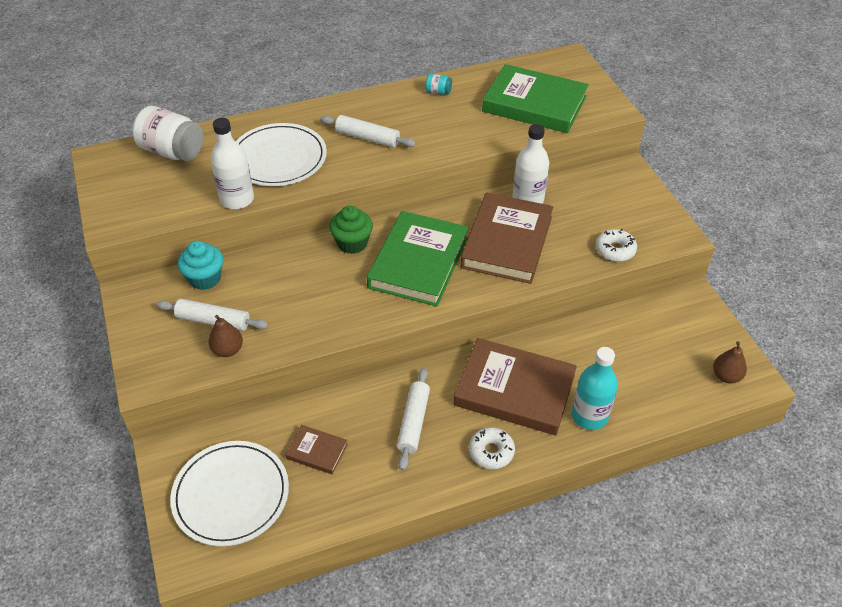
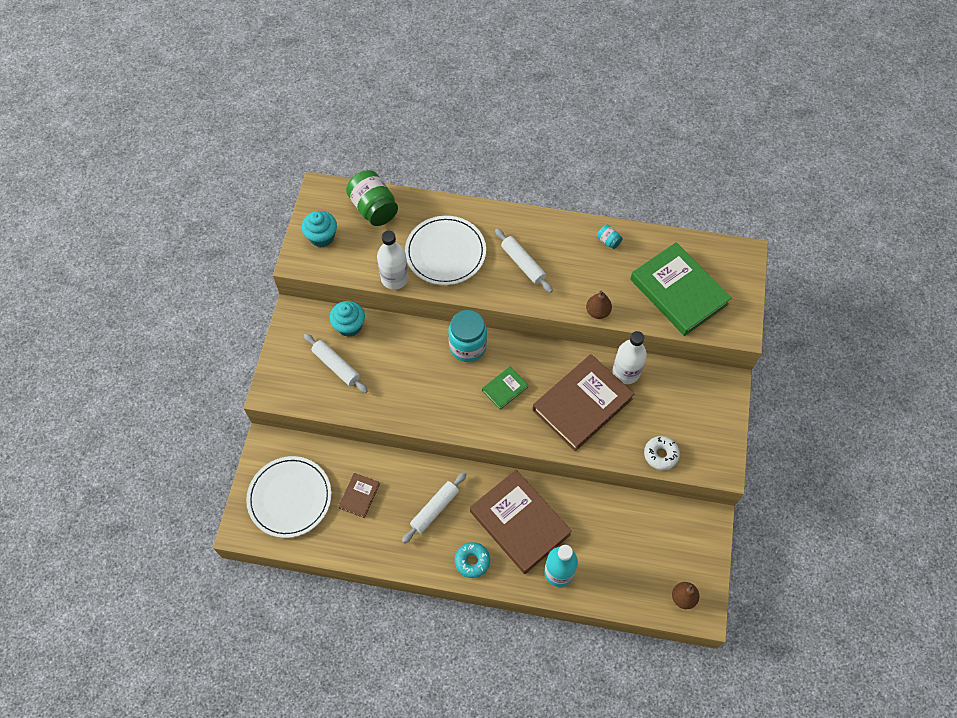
camera: 30 degrees right, 15 degrees up
white jar [132,106,203,161] -> green jar [346,170,398,226]
brown pear [208,315,243,357] -> brown pear moved to [586,291,612,319]
brown book [285,425,348,474] -> brown book turned 60 degrees clockwise [338,473,380,518]
green cupcake [329,206,373,254] -> turquoise jar [448,310,487,362]
green book [367,211,468,306] -> green book [482,367,528,410], size x0.46
white donut [469,427,515,469] -> turquoise donut [455,542,490,578]
none -> turquoise cupcake [302,211,337,247]

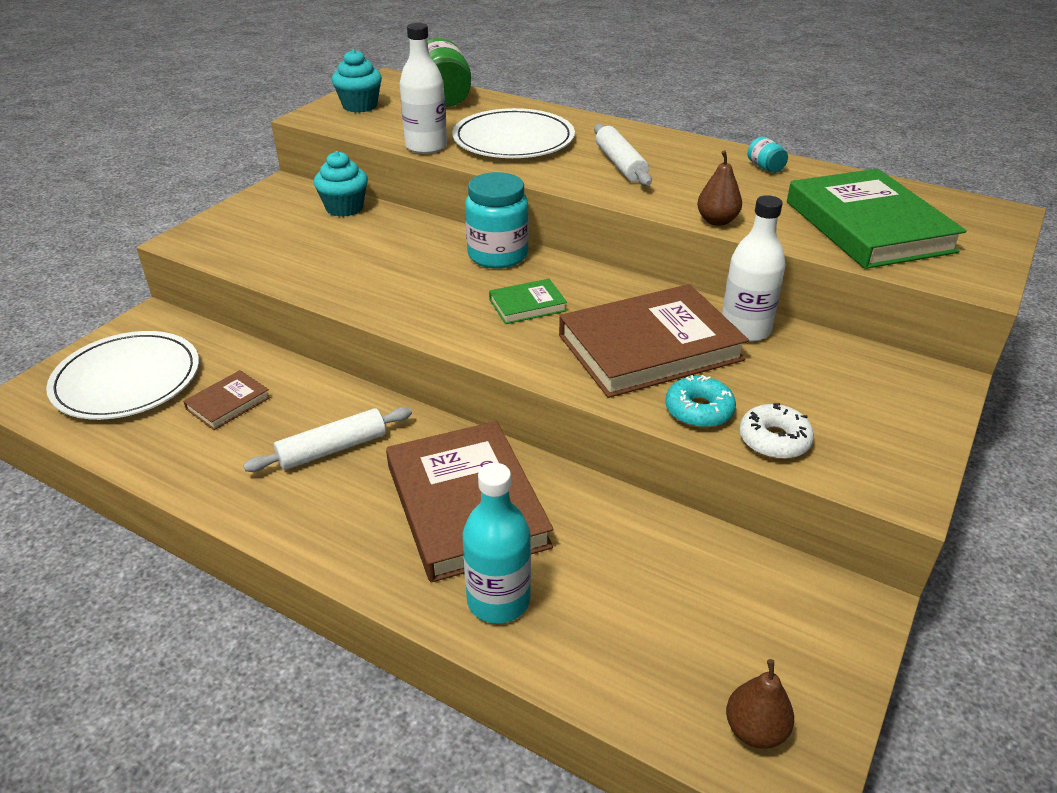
camera: 20 degrees right, 25 degrees down
white rolling pin [304,334,368,393] -> none
turquoise donut [455,542,490,578] -> turquoise donut moved to [665,375,736,428]

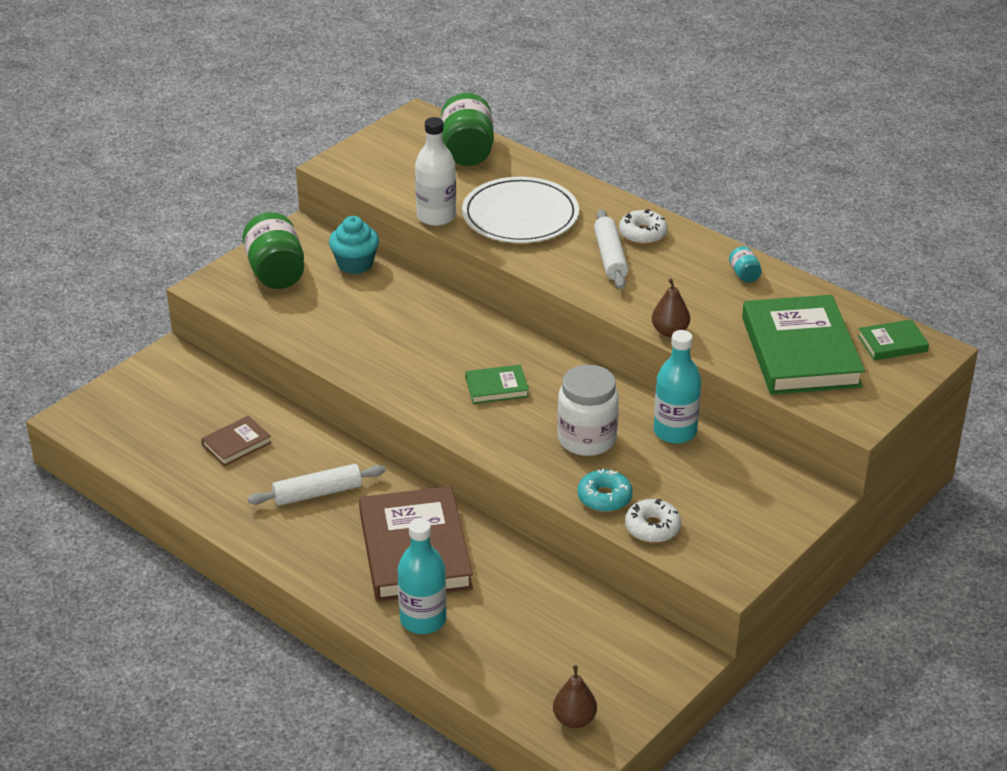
camera: 10 degrees right, 0 degrees up
white plate [46,331,199,420] -> none
turquoise cupcake [332,49,382,113] -> none
turquoise jar [465,172,529,269] -> none
brown book [559,284,749,398] -> white jar [557,365,619,456]
white bottle [722,195,786,342] -> turquoise bottle [654,330,701,444]
none -> green jar [242,212,304,289]
none -> white donut [619,209,668,244]
none -> green book [858,319,929,360]

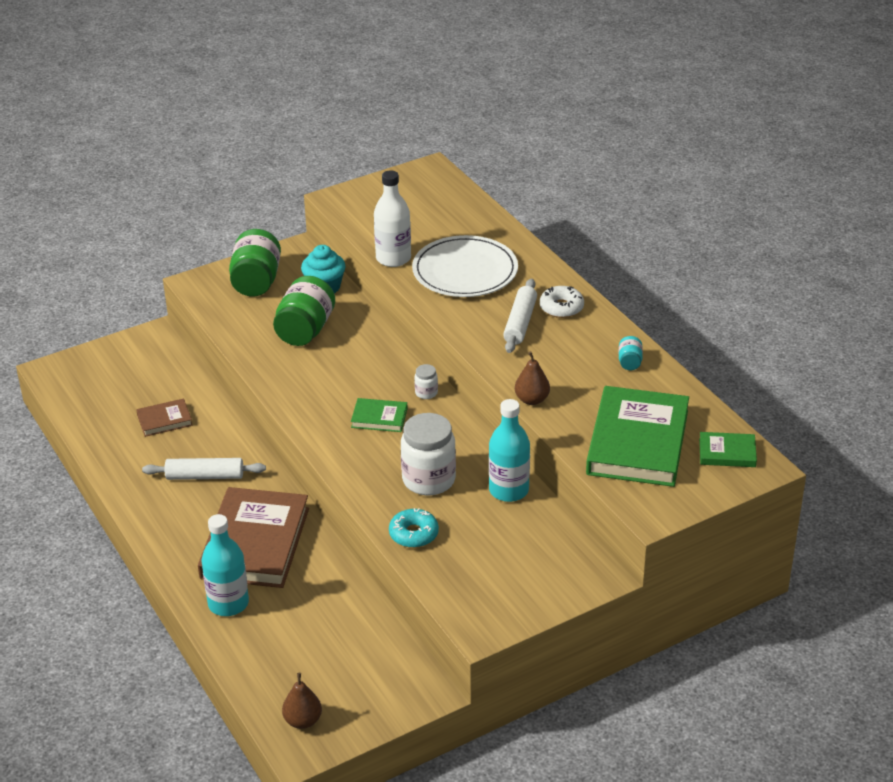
camera: 20 degrees right, 0 degrees up
green jar [441,93,494,166] -> green jar moved to [273,276,335,346]
white donut [625,499,681,543] -> none
none -> white jar [415,364,438,399]

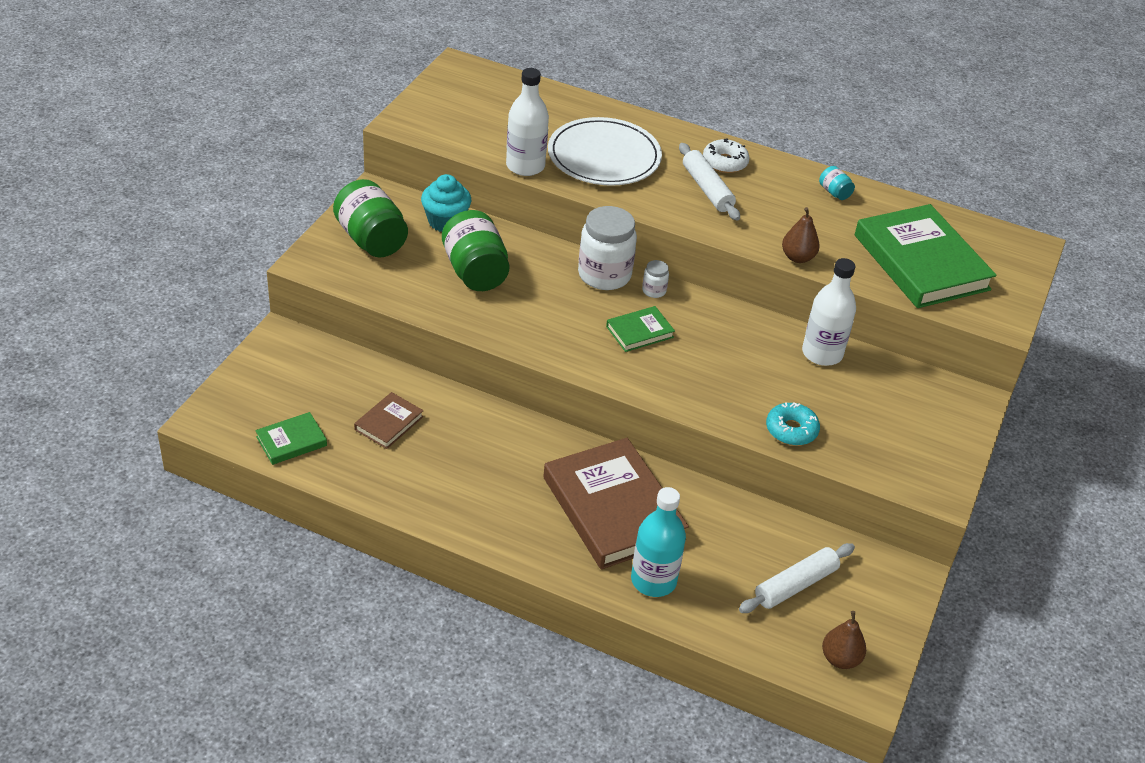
camera: 40 degrees left, 5 degrees up
white rolling pin [142,458,266,480] -> white rolling pin moved to [739,543,855,613]
white jar [401,413,456,495] -> white jar moved to [578,206,637,290]
turquoise bottle [489,399,530,502] -> white bottle [802,258,856,366]
green book [699,432,757,467] -> green book moved to [255,412,327,465]

